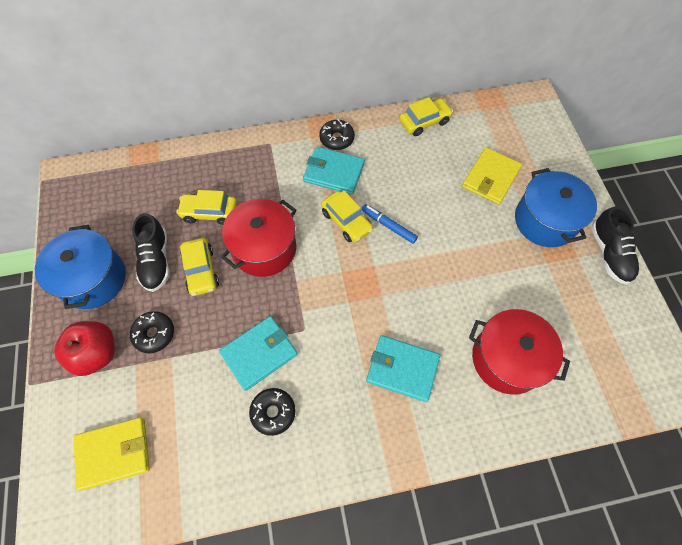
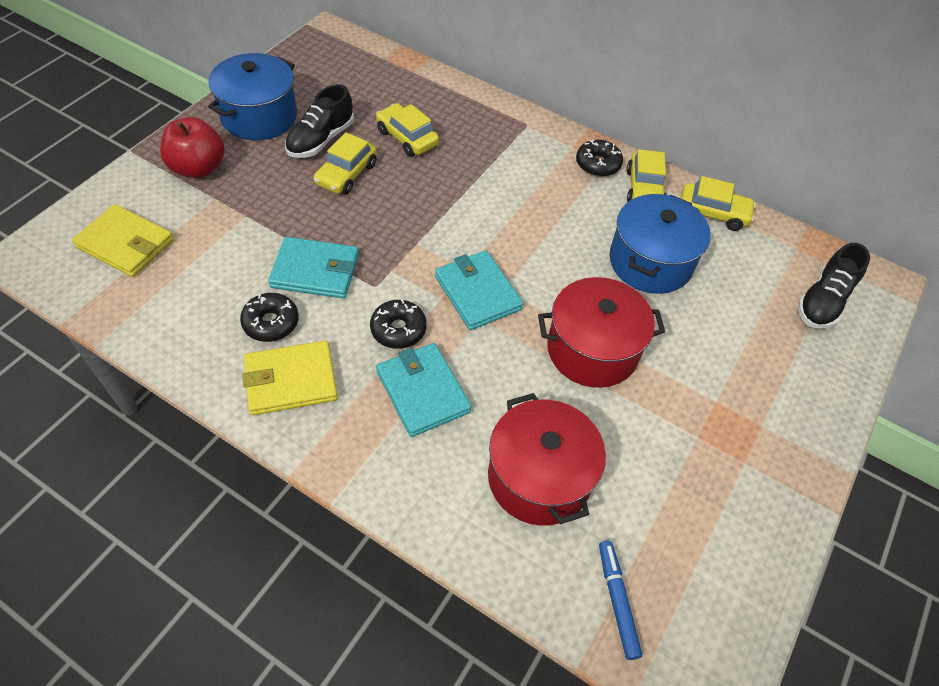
camera: 40 degrees right, 10 degrees down
black donut [130,311,174,353] -> black donut moved to [370,299,427,349]
red pot [221,199,296,277] -> red pot moved to [538,277,665,388]
turquoise wallet [303,146,365,195] -> turquoise wallet moved to [435,250,524,330]
yellow car [321,191,373,242] -> yellow car moved to [626,149,666,202]
blue marker [361,204,418,244] -> blue marker moved to [599,541,642,660]
yellow wallet [462,147,522,205] -> yellow wallet moved to [242,341,338,415]
blue pot [515,168,597,247] -> blue pot moved to [609,194,711,294]
black shoe [591,206,640,285] -> black shoe moved to [798,243,870,329]

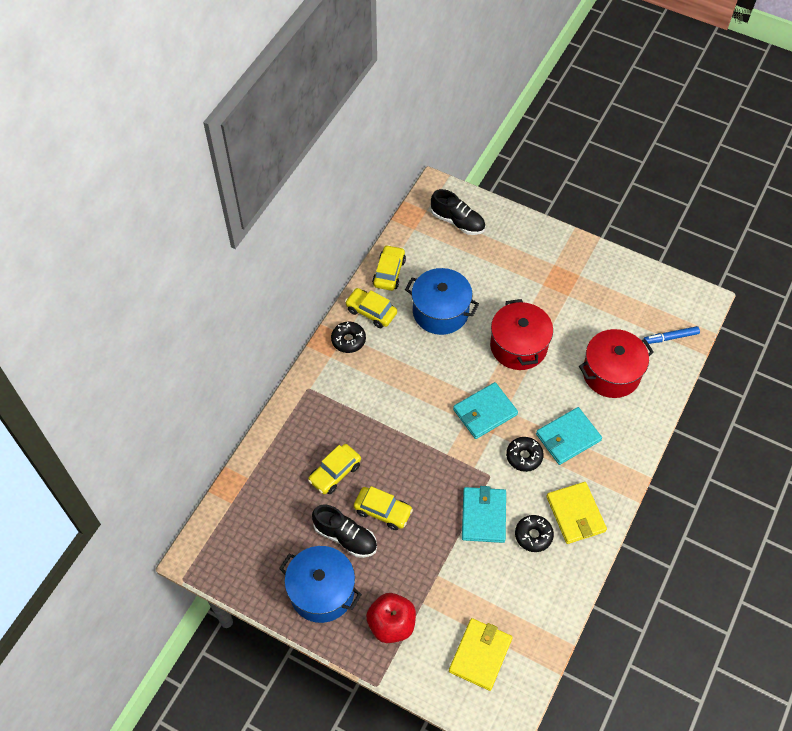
camera: 90 degrees left, 5 degrees up
yellow car [626,149,666,202] -> yellow car turned 150 degrees counterclockwise [345,288,397,328]

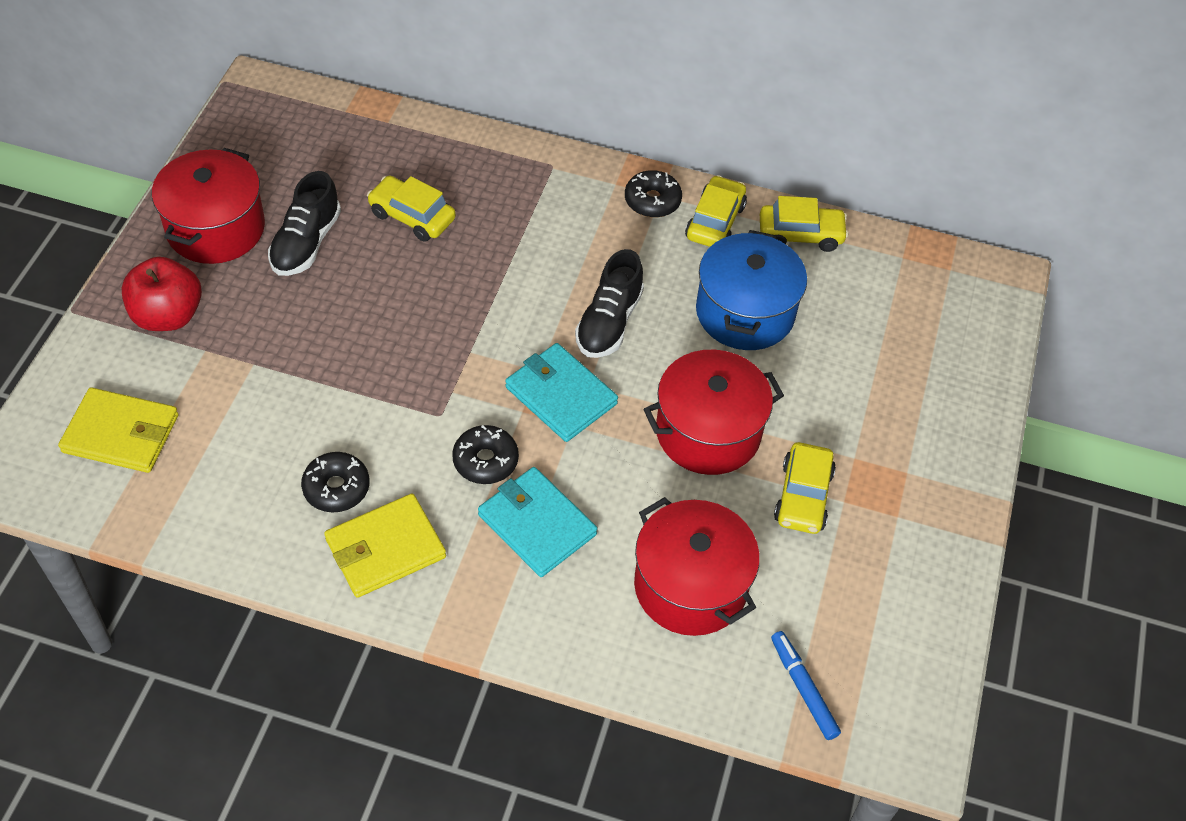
camera: 75 degrees right, 5 degrees down
blue pot [279,546,362,623] -> red pot [152,148,265,264]
yellow car [354,486,413,530] -> yellow car moved to [774,442,836,534]
black shoe [431,189,485,235] -> black shoe moved to [575,249,644,358]
turquoise wallet [462,486,506,543] -> none

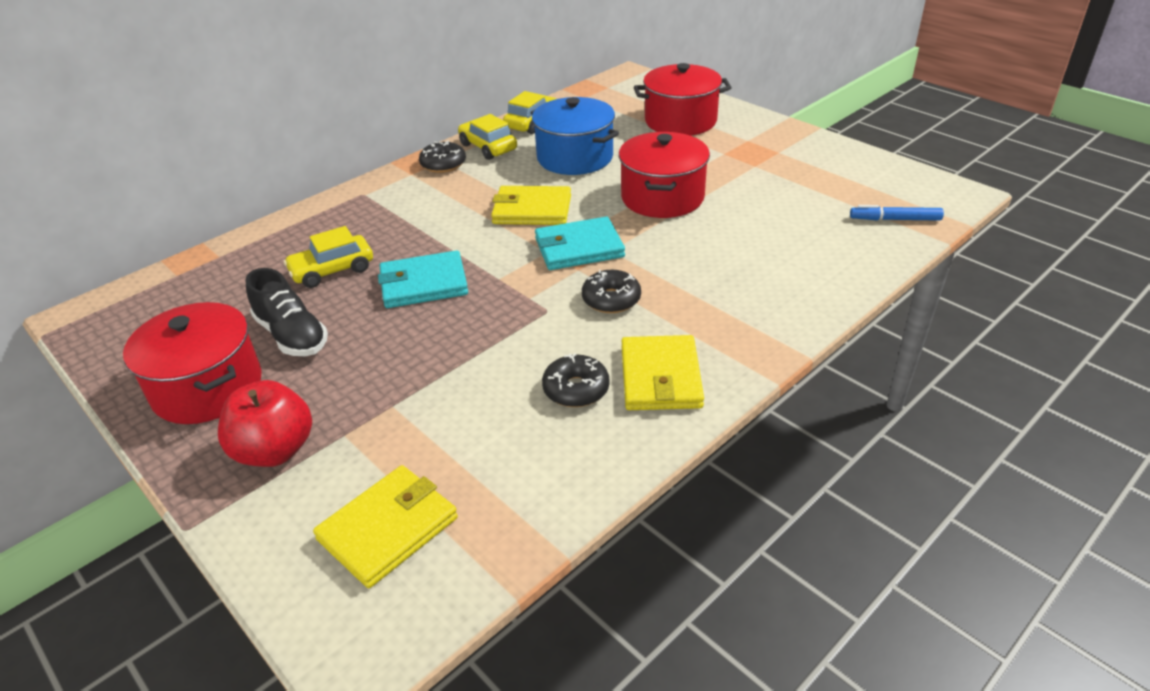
camera: 55 degrees left, 15 degrees down
turquoise wallet [478,467,597,577] -> turquoise wallet moved to [378,250,468,308]
black shoe [575,249,644,358] -> yellow wallet [491,186,571,225]
red pot [634,497,760,636] -> red pot moved to [634,63,732,136]
yellow car [774,442,836,534] -> none

